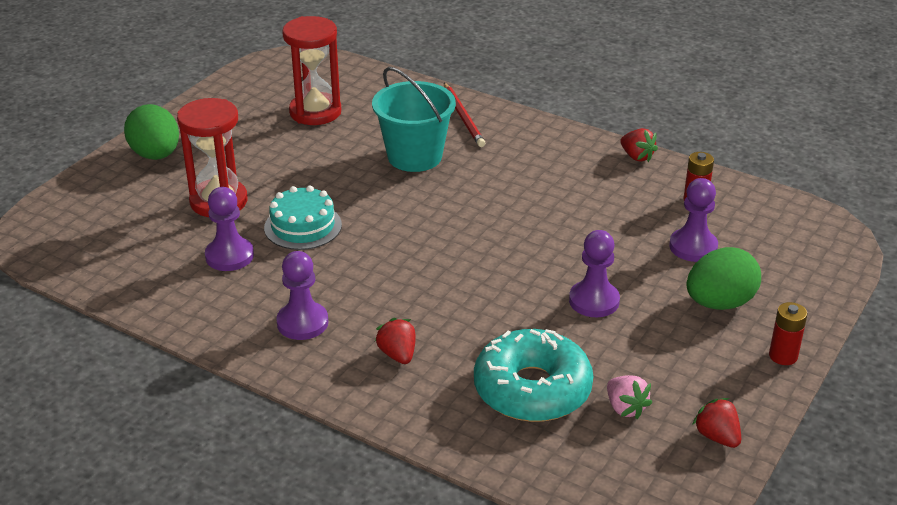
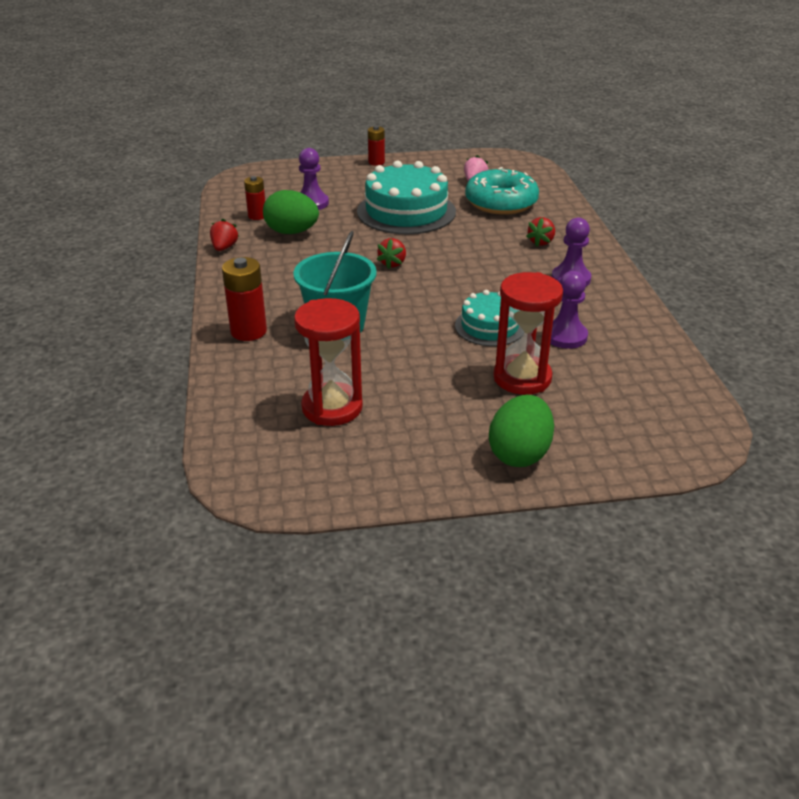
camera: 130 degrees left, 0 degrees up
red pencil [444,83,485,147] -> red battery [222,257,267,341]
purple pawn [569,230,620,317] -> turquoise cake [357,161,456,234]
green egg [687,247,761,310] -> green egg moved to [263,190,319,234]
red strawberry [692,398,741,448] -> red strawberry moved to [377,238,406,269]

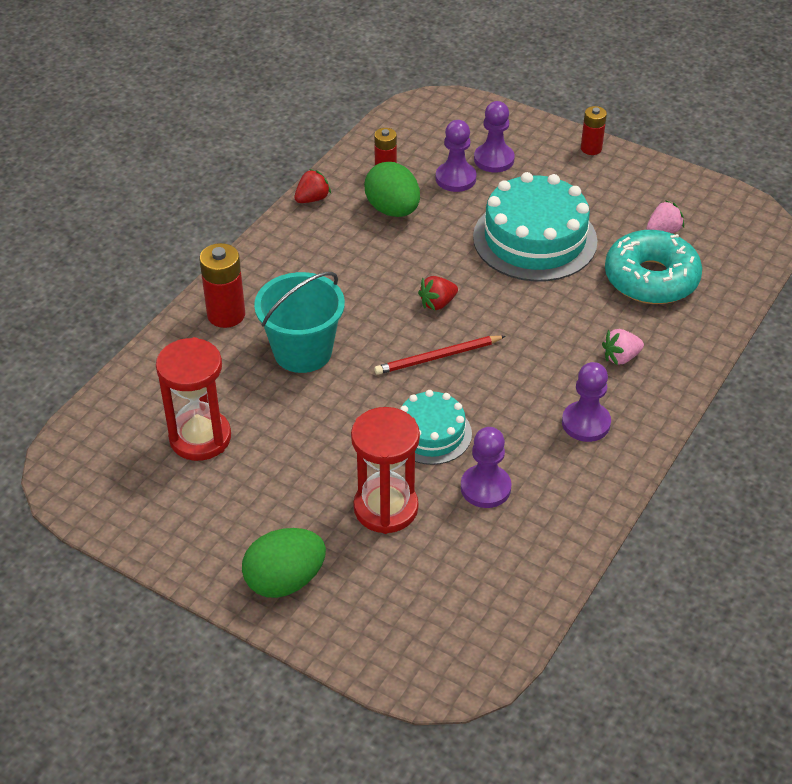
camera: 40 degrees right, 10 degrees up
red strawberry [526,217,555,246] -> pink strawberry [602,329,644,365]
none -> red pencil [374,336,506,375]
none -> purple pawn [474,101,515,172]

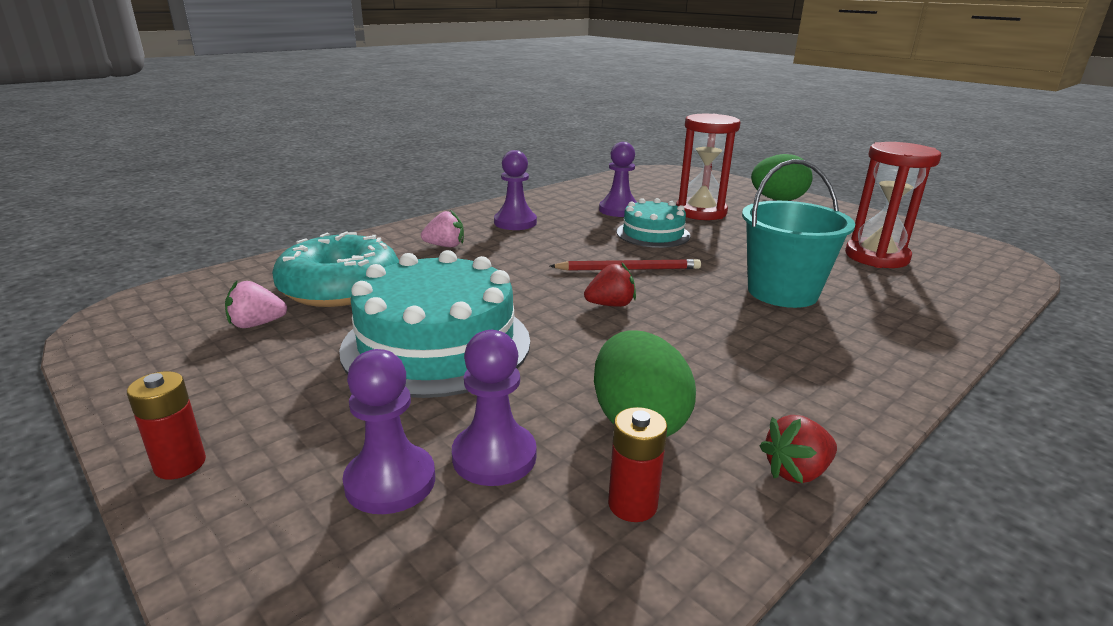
camera: 165 degrees left, 20 degrees down
red battery [199,243,245,328] -> none

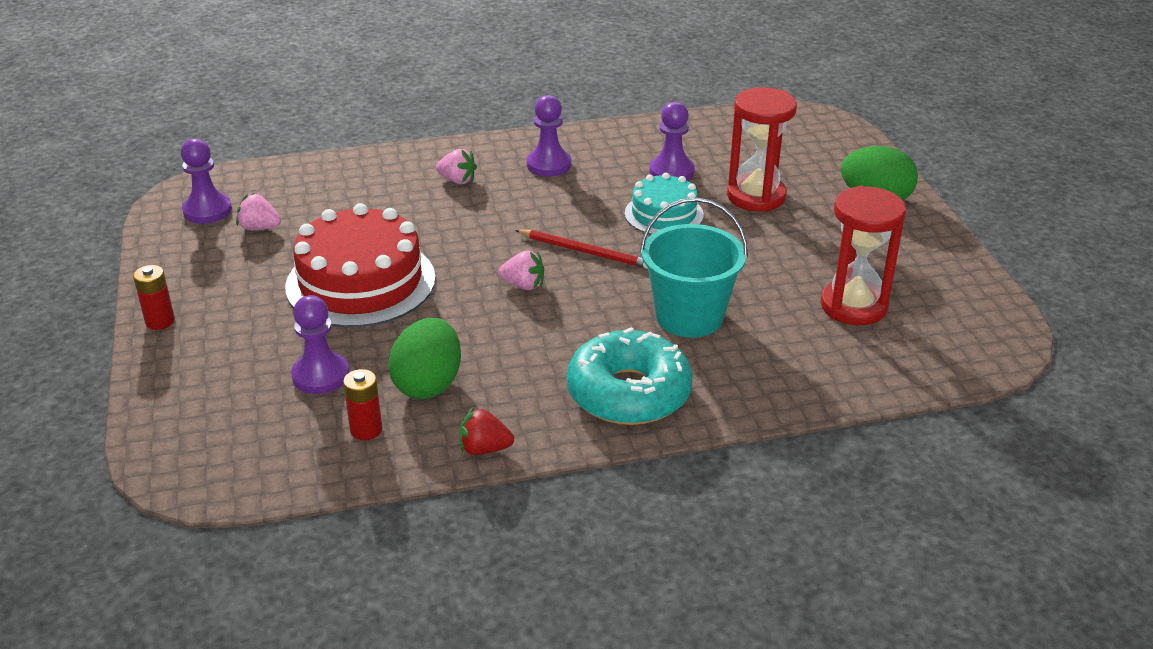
camera: 30 degrees right, 10 degrees up
turquoise donut [272,231,399,307] -> turquoise donut moved to [566,327,693,425]
turquoise cake [339,250,530,398] -> red cake [285,203,436,328]
purple pawn [342,349,435,514] -> purple pawn moved to [181,138,232,224]
red strawberry [584,262,636,307] -> pink strawberry [498,250,544,290]

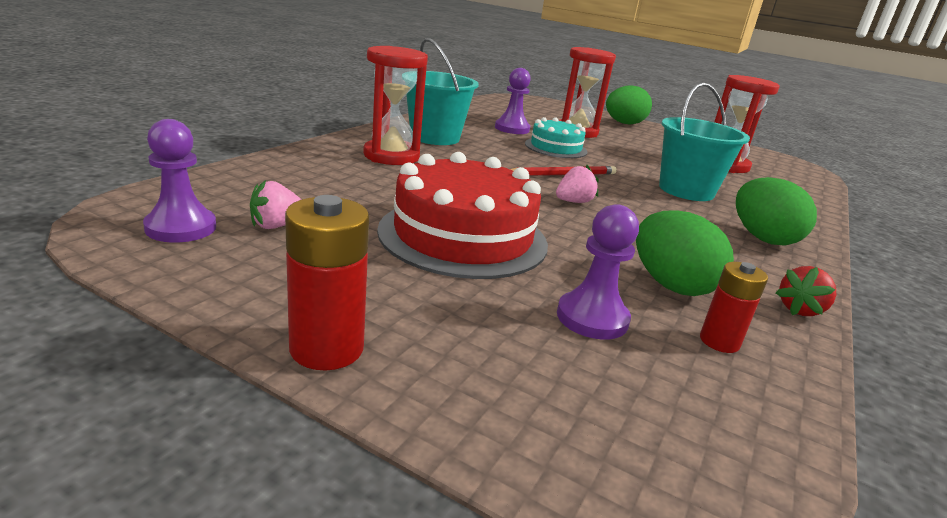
camera: 50 degrees left, 10 degrees down
red battery [133,265,175,330] -> red battery [285,195,369,370], size x1.57
pink strawberry [436,149,477,184] -> red hourglass [363,46,428,165]
purple pawn [527,95,571,177] -> turquoise bucket [406,38,479,145]
turquoise donut [566,327,693,425] -> green egg [736,177,817,246]

